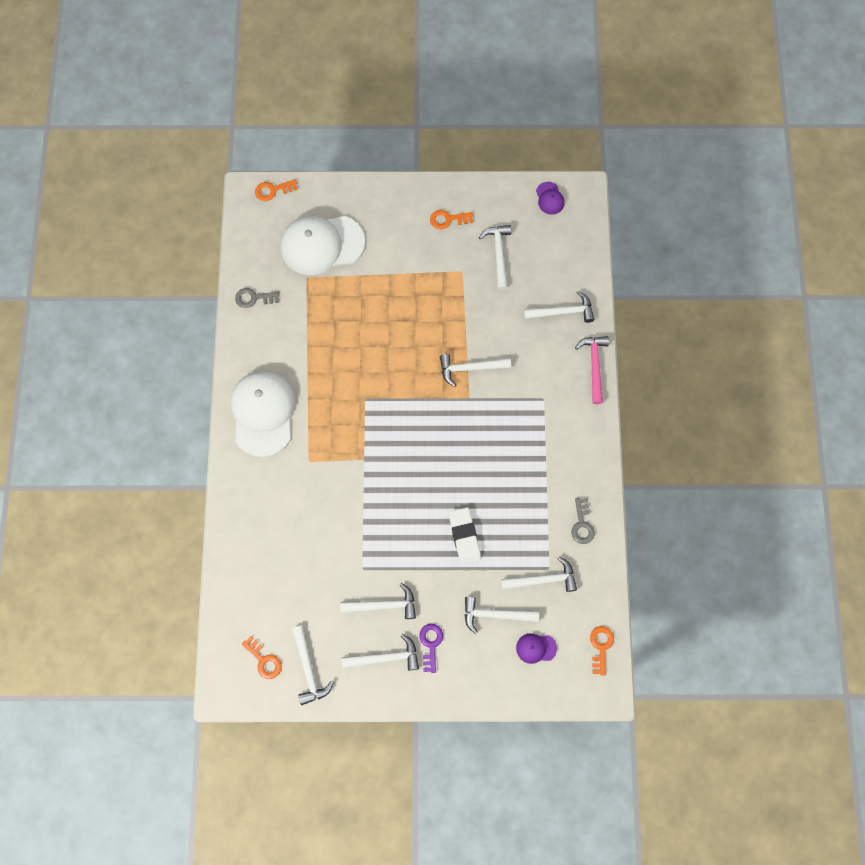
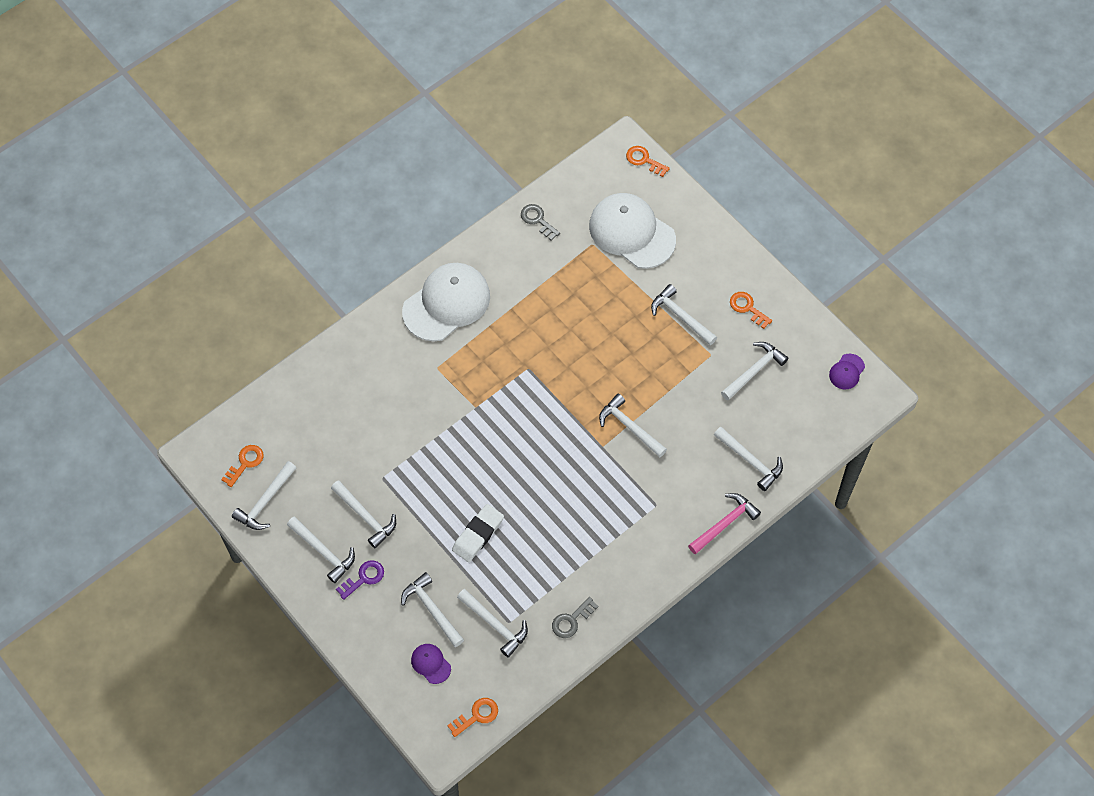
camera: 50 degrees right, 10 degrees down
orange key [242,636,282,679] -> orange key turned 150 degrees counterclockwise [221,445,264,487]
none -> white hammer [651,284,717,345]

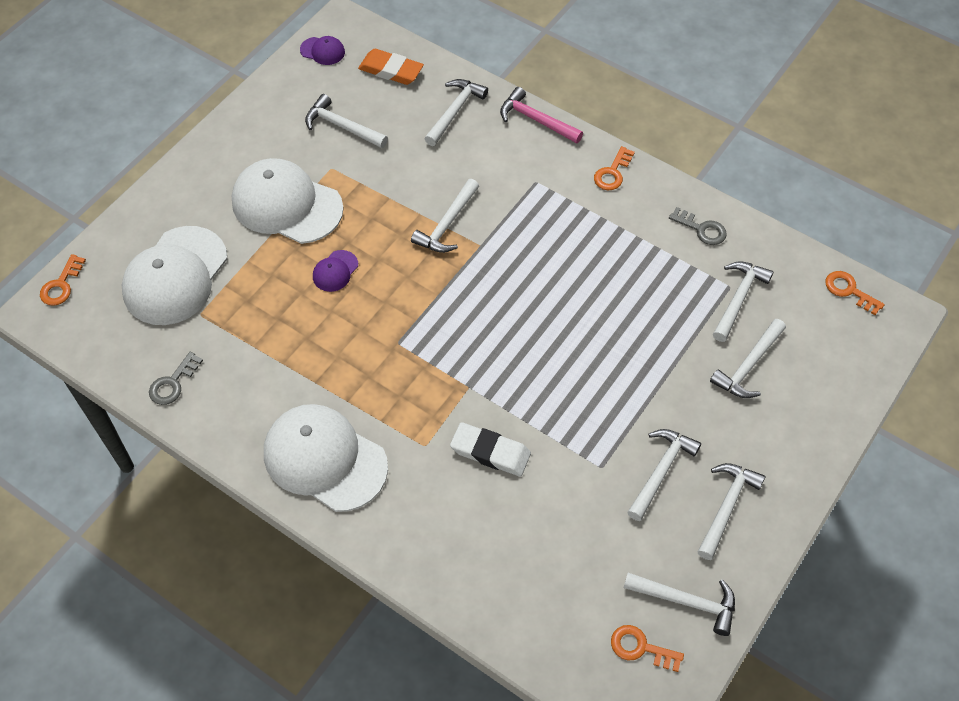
camera: 105 degrees left, 5 degrees down
purple key [336,560,384,600] -> none
purple cap [411,644,451,684] -> purple cap moved to [313,250,358,292]
white eraser [452,504,504,562] -> white eraser moved to [450,422,531,477]
white hammer [651,284,717,345] -> white cap [232,158,344,244]
orange key [730,292,772,329] -> orange key moved to [594,146,635,190]
none -> orange eraser [358,49,424,85]

